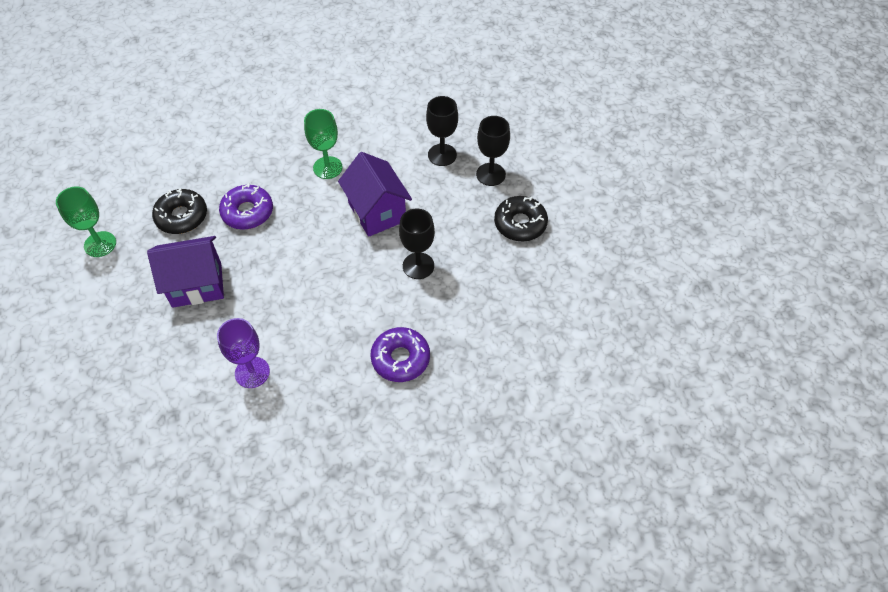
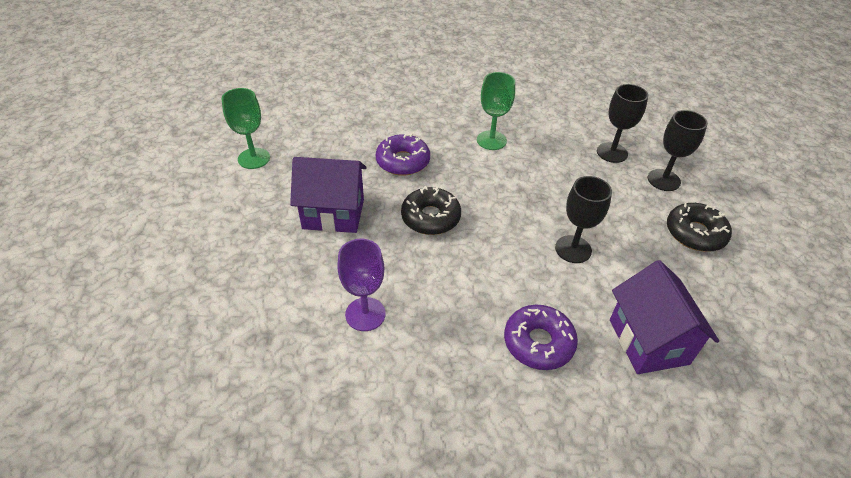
camera: 15 degrees right, 10 degrees down
black donut [152,188,207,234] -> black donut moved to [401,186,461,235]
purple house [338,152,412,237] -> purple house moved to [610,260,719,374]

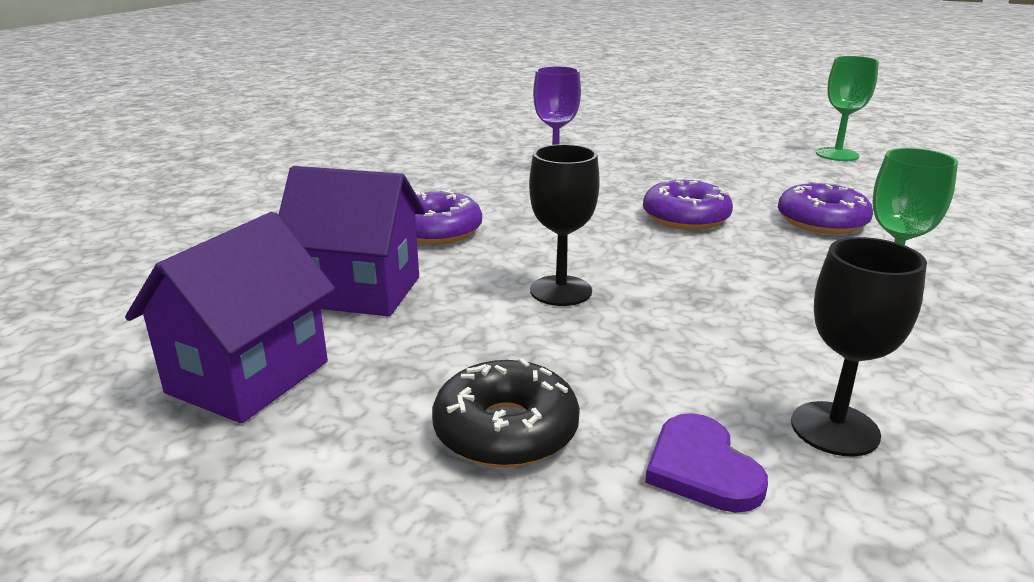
camera: 115 degrees right, 20 degrees down
purple house [290,157,367,233] -> purple house moved to [125,212,335,423]
black donut [401,186,461,235] -> purple donut [643,178,733,230]
black goblet [648,110,708,191] -> purple heart [645,413,768,513]

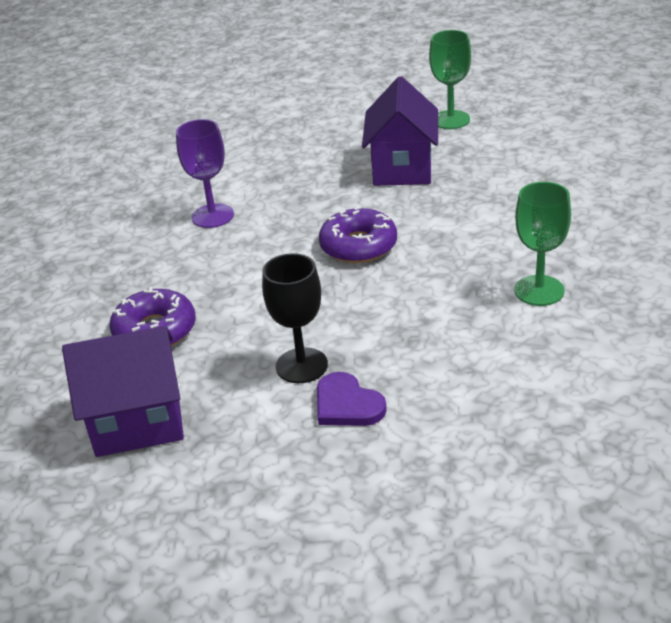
camera: 20 degrees left, 10 degrees up
purple house [125,212,335,423] -> purple house moved to [362,76,438,186]
black donut [432,358,580,468] -> none
purple heart [645,413,768,513] -> purple heart moved to [317,372,387,426]
purple donut [778,181,873,234] -> none
black goblet [791,237,927,456] -> none

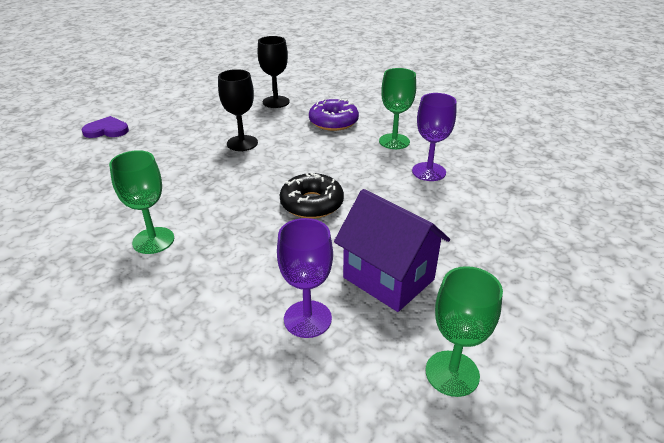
camera: 125 degrees right, 0 degrees up
purple house [62,326,184,457] -> black goblet [258,36,290,108]
purple heart [317,372,387,426] -> purple heart moved to [82,116,129,138]
purple donut [319,206,397,263] -> black donut [280,173,344,219]
none -> purple goblet [277,218,333,338]
none -> green goblet [379,68,416,149]

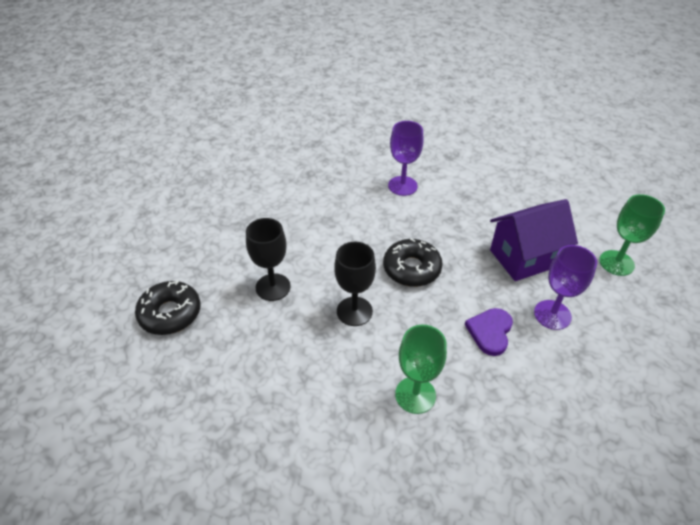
camera: 65 degrees left, 10 degrees up
purple heart [82,116,129,138] -> purple heart moved to [465,308,513,356]
black goblet [258,36,290,108] -> black goblet moved to [334,242,376,326]
purple donut [309,99,359,131] -> none
green goblet [379,68,416,149] -> none
none -> black donut [135,280,201,335]

